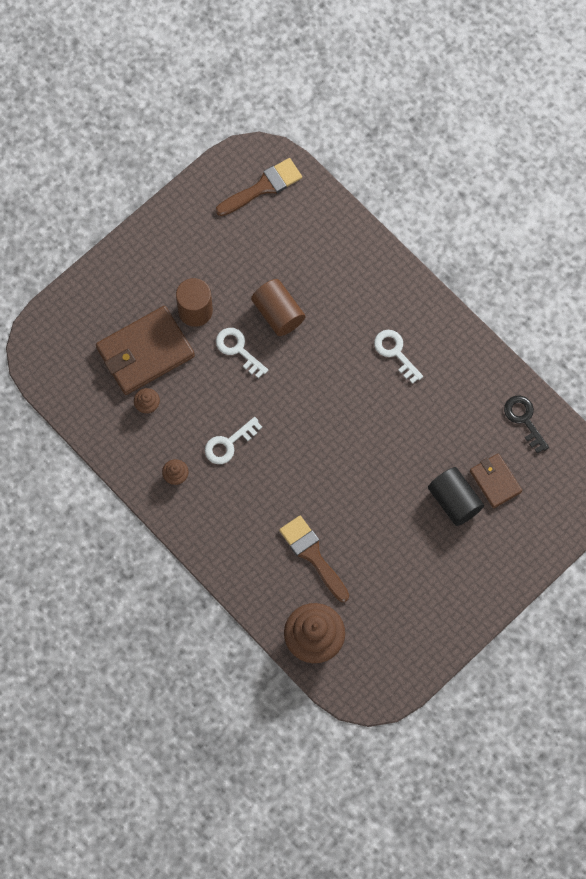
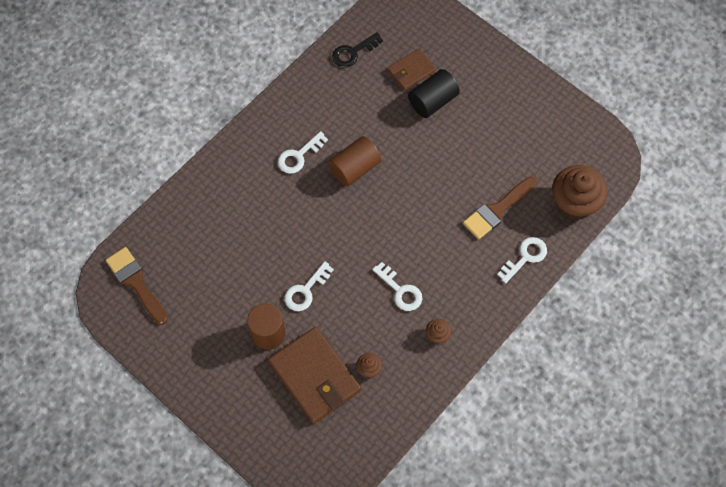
camera: 95 degrees left, 5 degrees down
brown cylinder [251,279,305,336] -> brown cylinder moved to [328,136,381,186]
none -> white key [497,237,547,283]

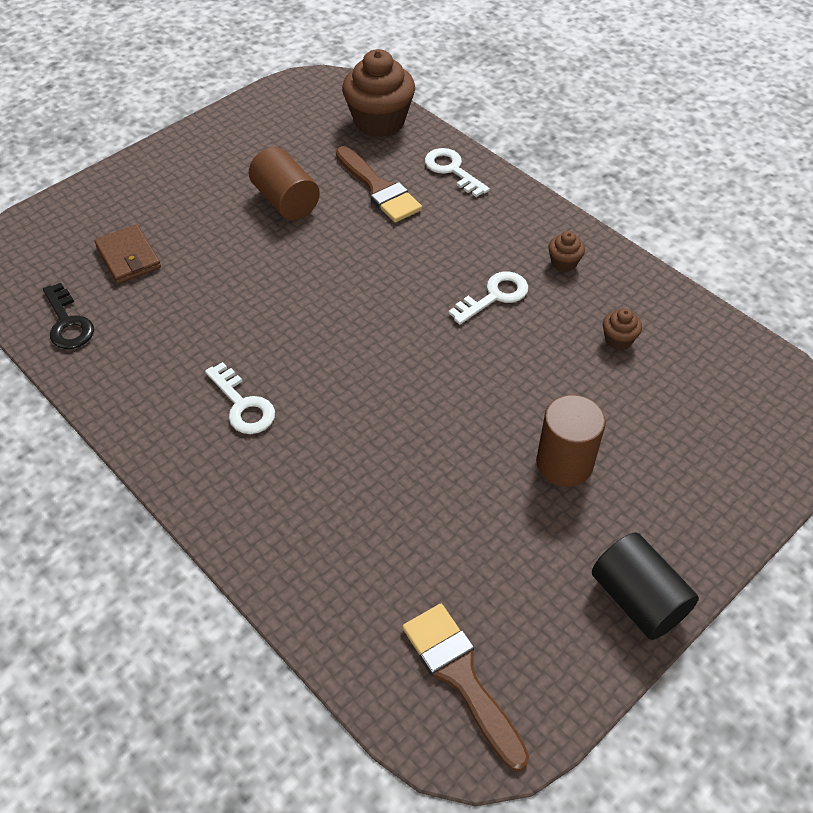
camera: 85 degrees left, 15 degrees down
brown brush [106,247,168,325] -> brown brush turned 90 degrees clockwise [402,604,529,771]
brown wallet [268,327,361,424] -> none
white key [284,261,334,311] -> none
brown cylinder [328,136,381,186] -> brown cylinder moved to [249,147,320,220]
black cylinder [408,69,460,118] -> black cylinder moved to [592,532,699,640]

